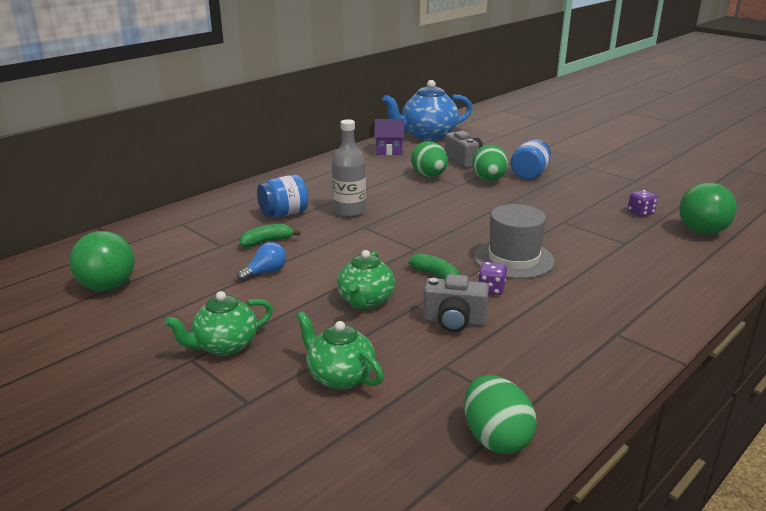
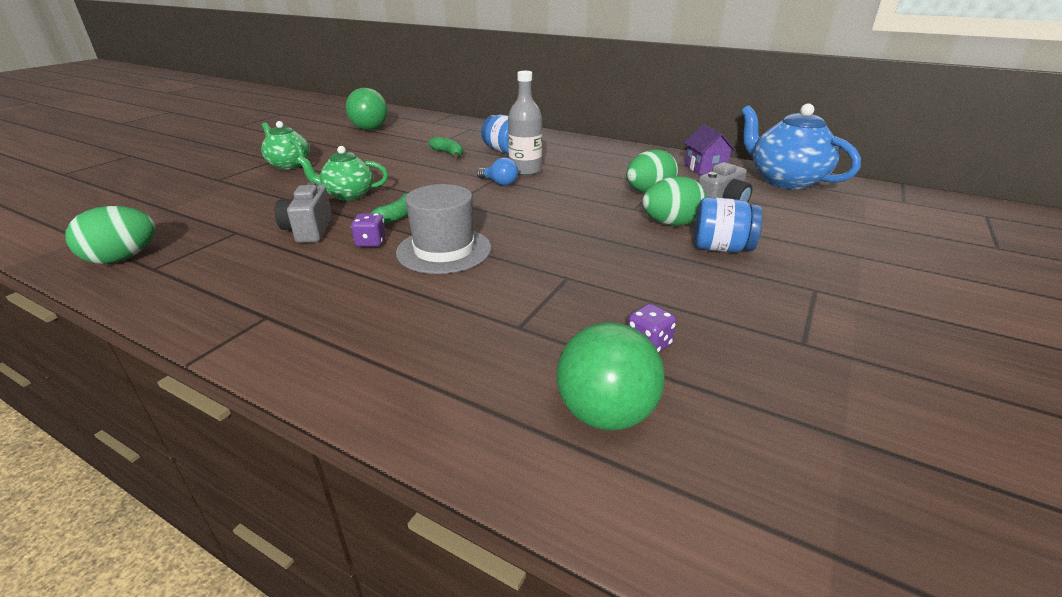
camera: 75 degrees right, 5 degrees up
blue light bulb [237,242,286,281] -> blue light bulb moved to [477,158,518,186]
green teapot [296,311,384,390] -> none

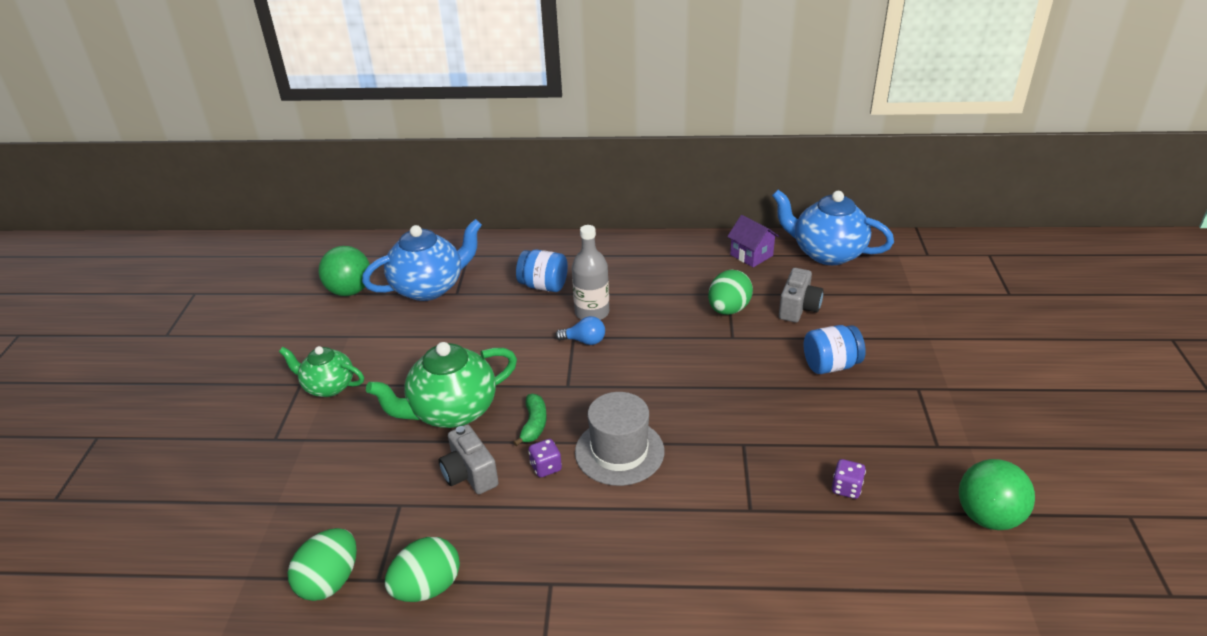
camera: 25 degrees left, 5 degrees up
green teapot [297,146,388,201] -> green teapot [366,342,517,428], size x1.61
green banana [428,137,463,158] -> none
green ball [556,322,665,431] -> green ball moved to [959,459,1035,530]
green egg [642,176,707,226] -> green egg moved to [385,537,460,602]
none -> blue teapot [362,219,482,301]

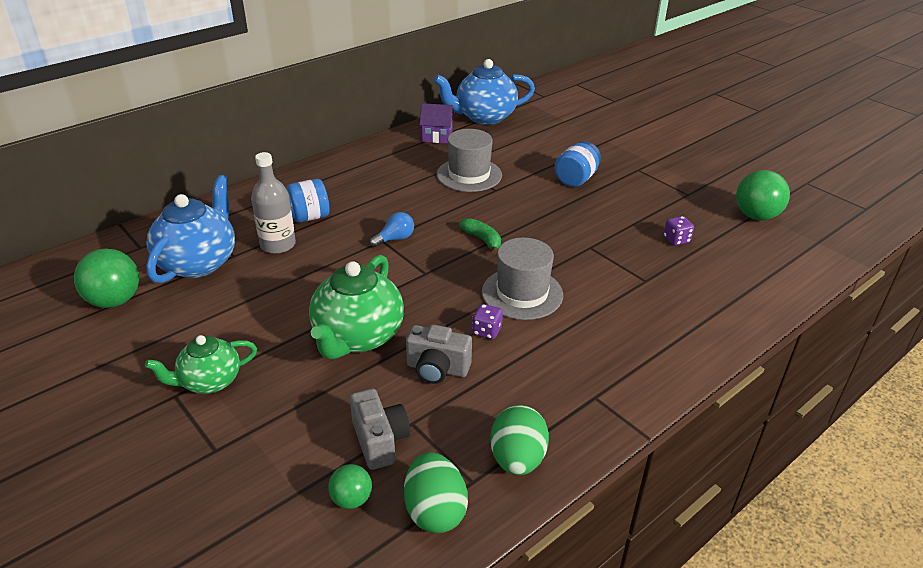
camera: 45 degrees left, 0 degrees up
green banana [513,394,547,446] -> green banana moved to [459,218,501,254]
grey bottle [572,225,609,320] -> grey bottle moved to [251,152,296,254]
green egg [708,270,753,315] -> grey hat [437,129,502,192]
grey camera [779,268,823,323] -> grey camera moved to [350,389,410,470]
none -> green ball [328,464,372,509]

